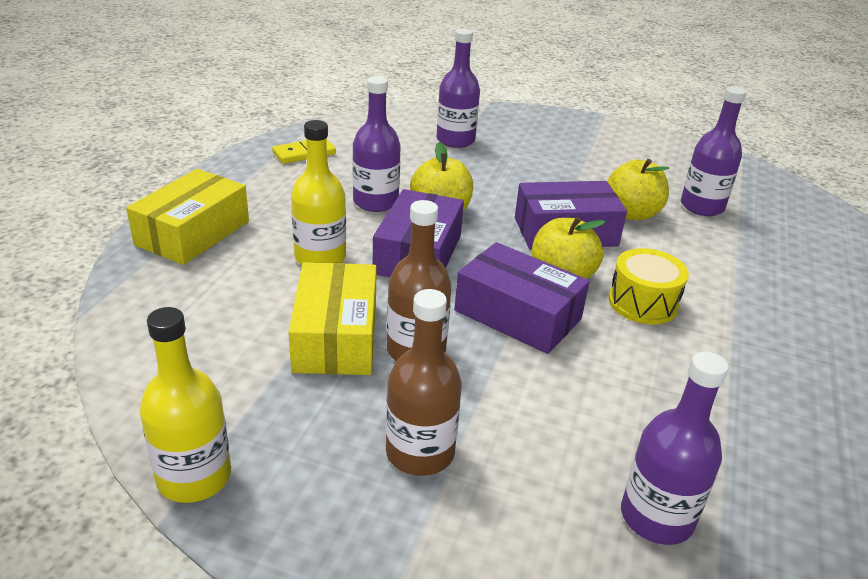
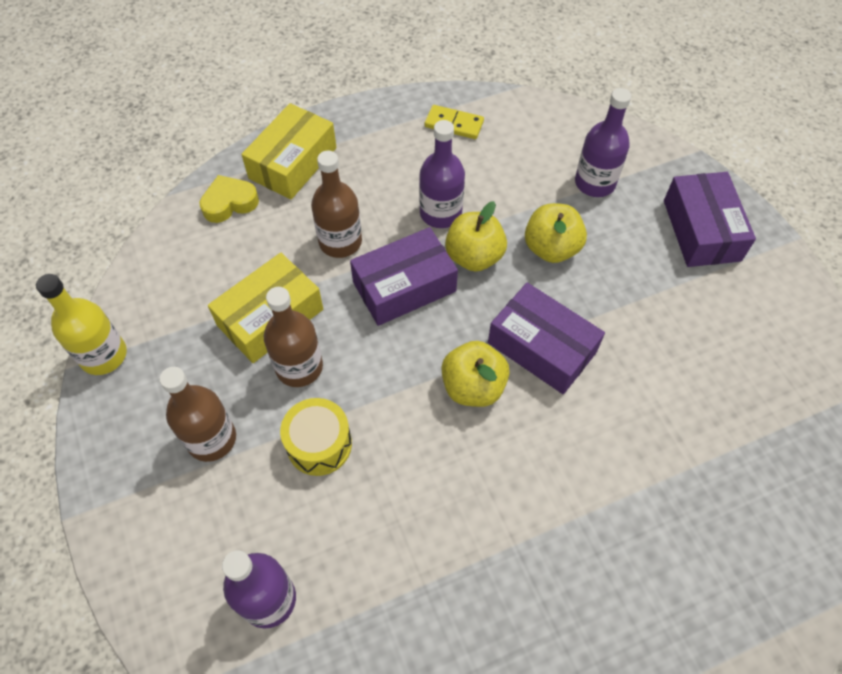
camera: 50 degrees right, 25 degrees up
yellow box [126,169,249,265] -> yellow box turned 45 degrees counterclockwise [241,103,337,199]
yellow bottle [291,120,346,264] -> brown bottle [311,151,362,258]
purple box [454,242,590,354] -> purple box moved to [664,172,756,267]
yellow apple [607,159,669,220] -> yellow apple moved to [525,203,587,263]
yellow drum [608,248,689,325] -> yellow drum moved to [280,398,352,476]
purple bottle [681,86,747,216] -> none
none -> yellow heart [199,175,259,223]

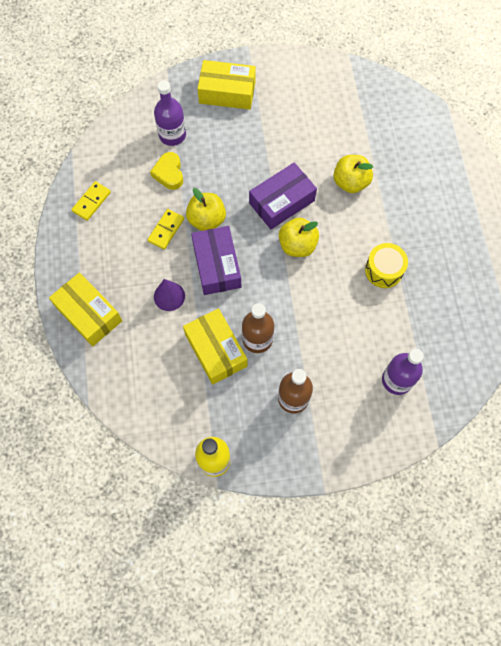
camera: 75 degrees left, 10 degrees up
yellow heart [199,175,259,223] -> yellow heart moved to [150,152,183,190]
yellow drum [280,398,352,476] -> yellow drum moved to [365,243,408,288]
brown bottle [311,151,362,258] -> purple cone [154,279,185,311]
purple bottle [419,120,465,228] -> yellow domino [147,209,184,250]
yellow apple [525,203,587,263] -> yellow apple moved to [333,155,373,193]
purple box [664,172,756,267] -> yellow box [197,60,256,110]

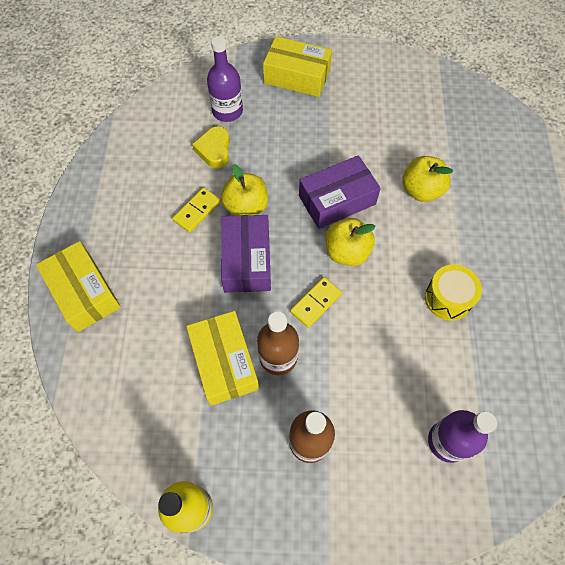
camera: 10 degrees right, 5 degrees down
yellow domino [71,181,111,221] -> yellow domino moved to [290,277,342,328]
purple cone [154,279,185,311] -> none

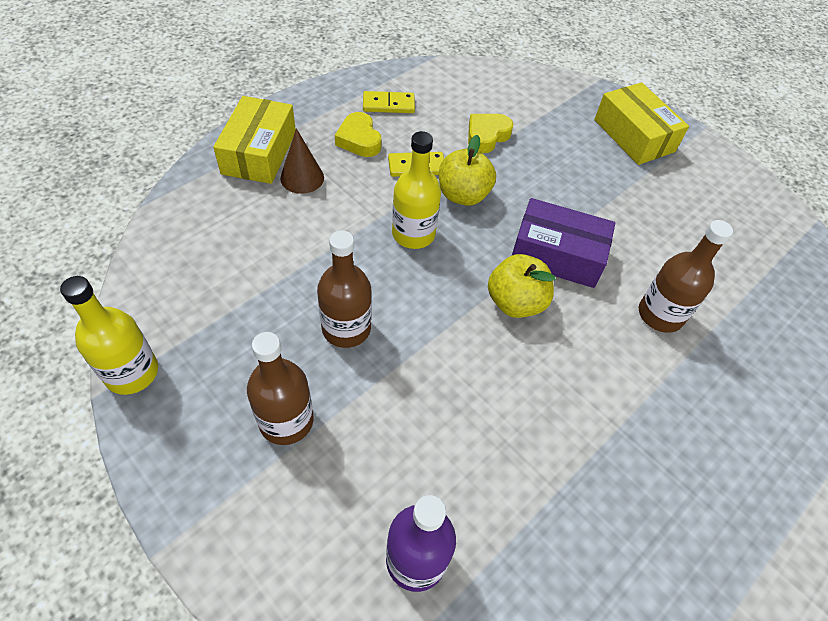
camera: 40 degrees right, 10 degrees down
yellow box [186,311,259,405] -> none
purple bottle [207,36,243,122] -> none
purple box [221,215,271,293] -> yellow bottle [392,131,441,249]
yellow domino [290,277,342,328] -> yellow domino moved to [363,91,415,113]
yellow apple [402,156,453,202] -> brown bottle [639,220,733,333]
yellow drum [425,264,482,321] -> none
none -> brown cone [280,128,324,194]
none -> yellow heart [335,112,381,157]

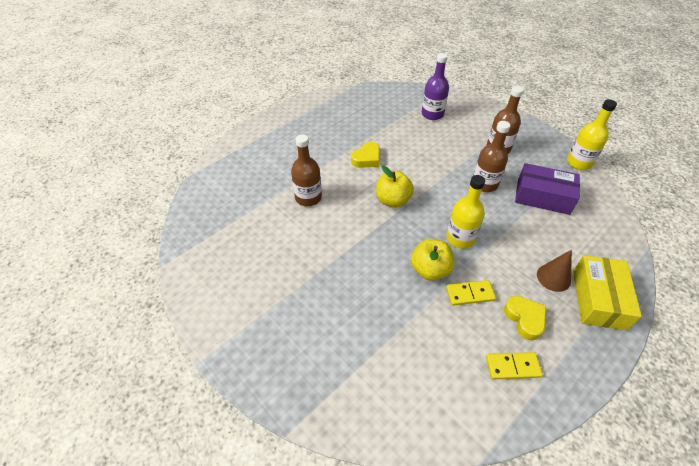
camera: 175 degrees left, 5 degrees down
yellow heart [468,114,514,153] -> yellow heart moved to [351,142,380,168]
purple box [512,198,615,288] -> purple box moved to [515,163,580,215]
yellow box [594,82,689,165] -> none

